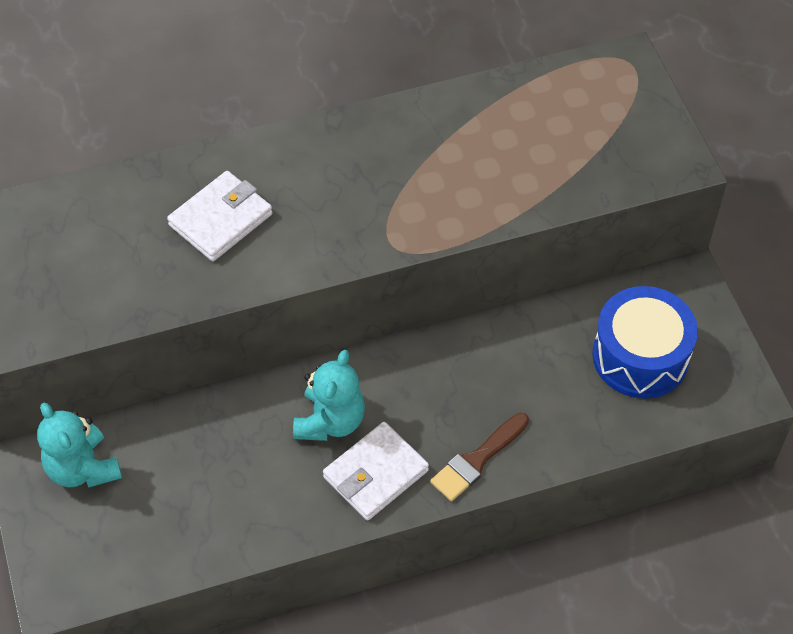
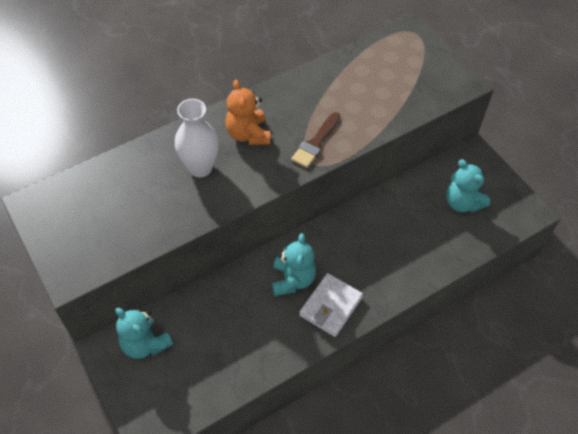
camera: 15 degrees left, 0 degrees up
white wallet [167,171,273,261] -> white vase [175,99,219,177]
brown brush [430,413,529,501] -> brown brush moved to [291,112,340,168]
blue drum [592,286,698,398] -> turquoise teddy bear [446,159,490,212]
none -> orange teddy bear [225,80,270,145]

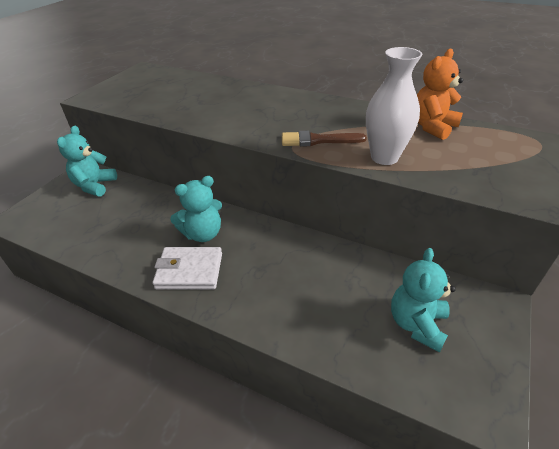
camera: 60 degrees right, 15 degrees down
white vase [175,99,219,177] -> white vase moved to [366,47,423,165]
orange teddy bear [225,80,270,145] -> orange teddy bear moved to [417,49,463,140]

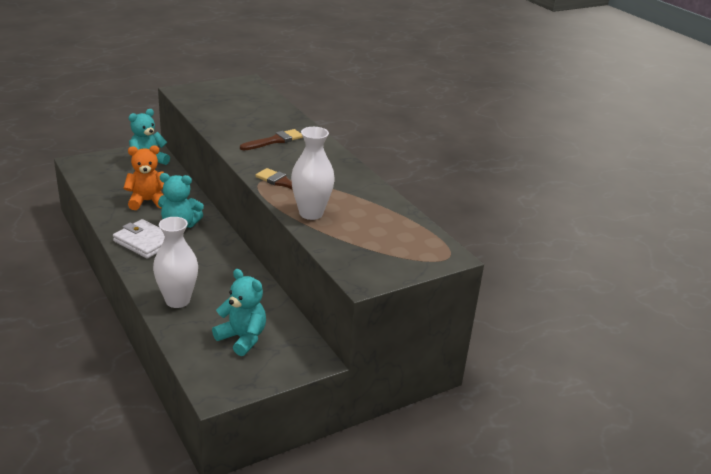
camera: 30 degrees right, 10 degrees down
turquoise teddy bear [391,248,456,352] -> turquoise teddy bear turned 75 degrees clockwise [212,269,266,356]
orange teddy bear [417,49,463,140] -> orange teddy bear moved to [124,145,164,210]
none -> white vase [153,217,198,308]
none -> brown brush [240,129,303,150]

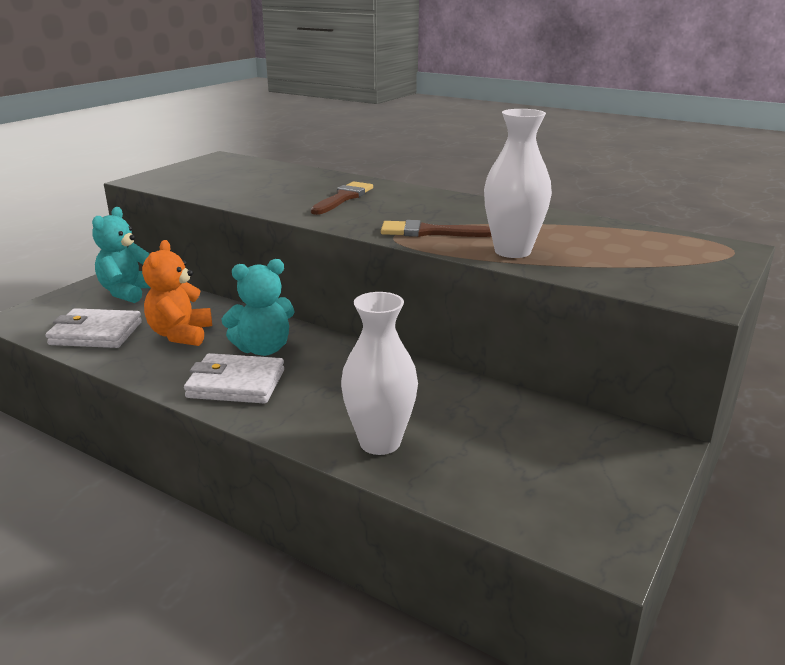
camera: 25 degrees left, 5 degrees down
orange teddy bear [124,145,164,210] -> orange teddy bear turned 45 degrees counterclockwise [142,240,212,346]
turquoise teddy bear [212,269,266,356] -> none
none -> white wallet [45,308,142,348]

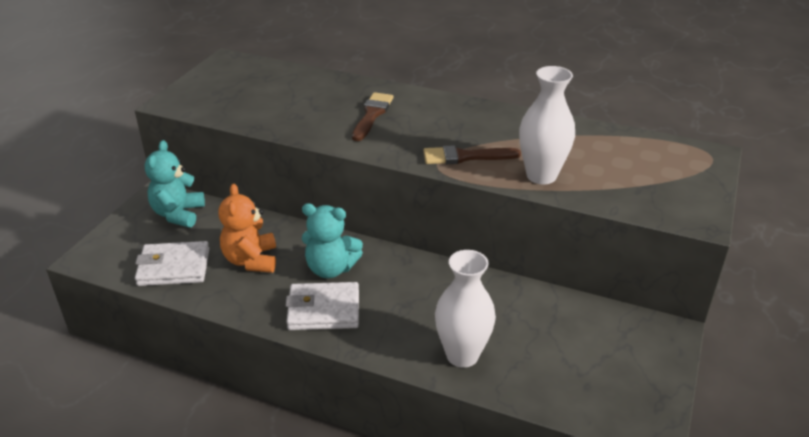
camera: 10 degrees left, 10 degrees up
turquoise teddy bear [221,259,295,356] -> turquoise teddy bear turned 45 degrees clockwise [302,203,363,278]

